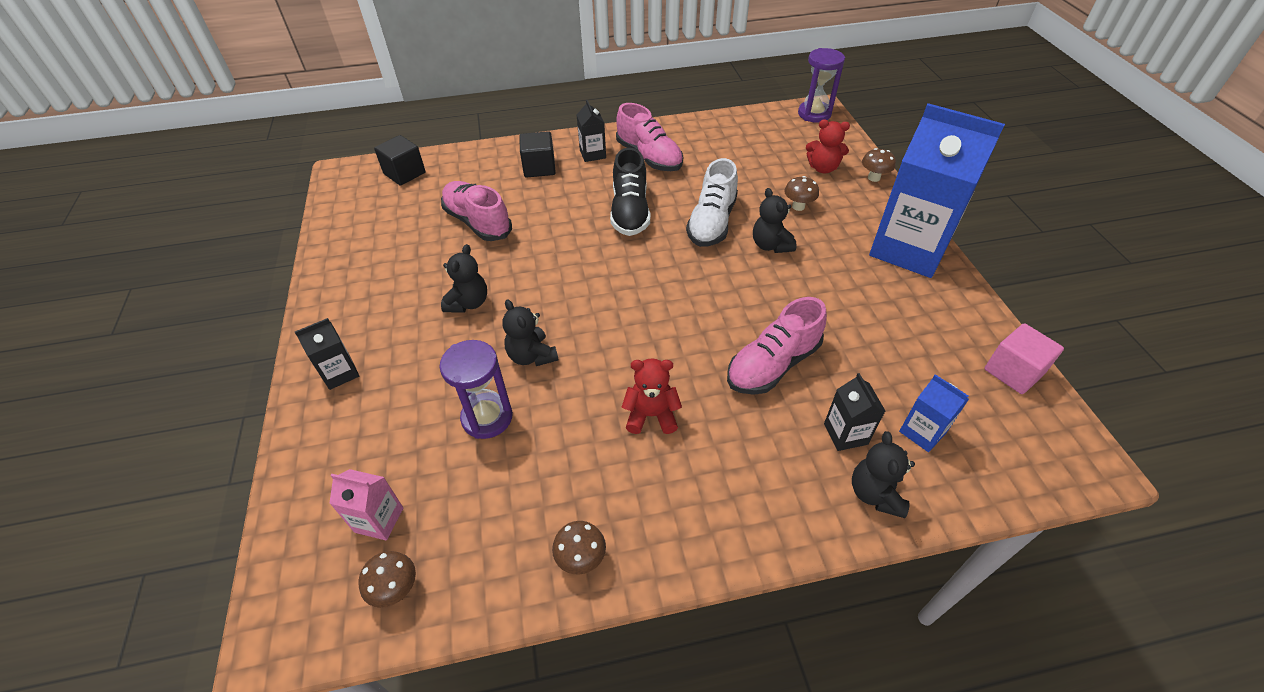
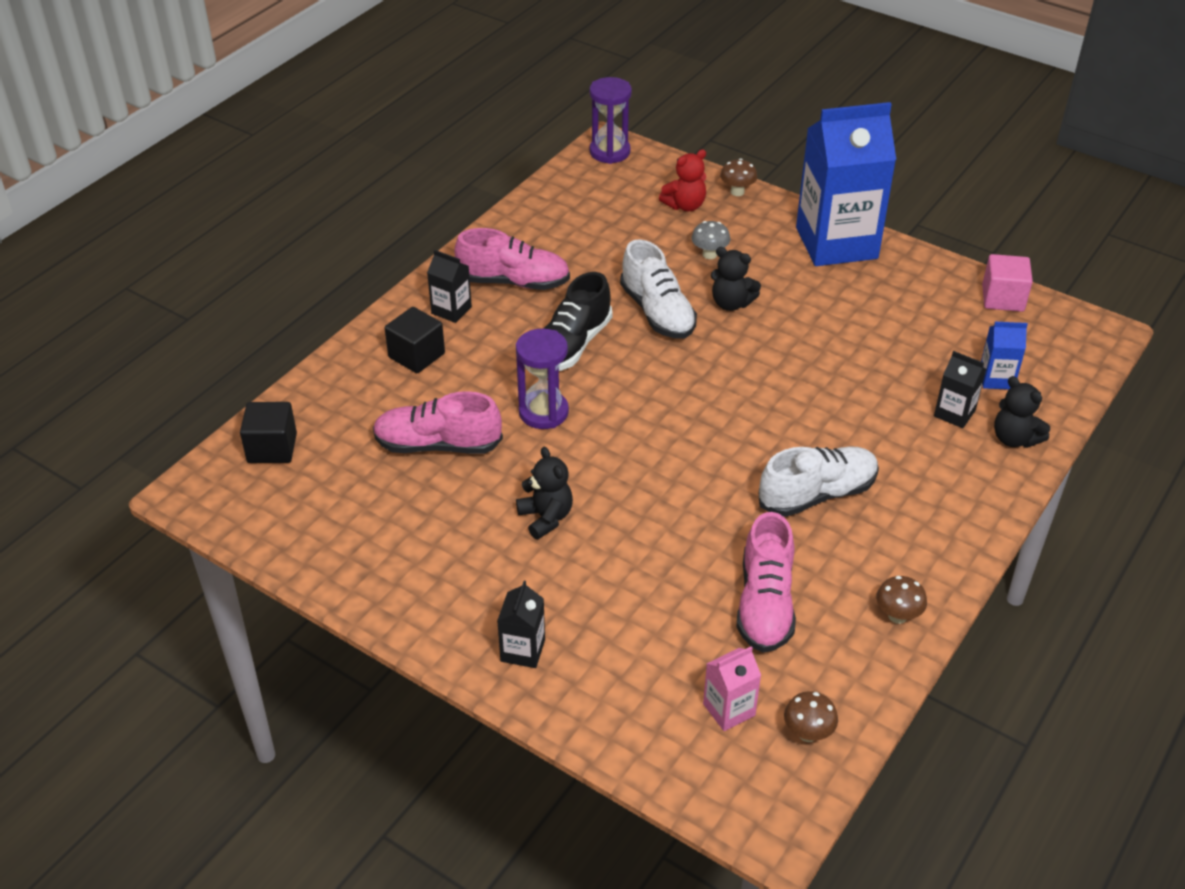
camera: 45 degrees left, 5 degrees down
purple hourglass [439,340,513,439] -> purple hourglass moved to [516,329,569,429]
black teddy bear [502,299,558,366] -> none
black shoe [610,148,650,236] -> black shoe turned 75 degrees clockwise [543,272,612,371]
red teddy bear [622,358,682,434] -> white shoe [759,446,879,517]
pink shoe [727,297,827,395] -> pink shoe moved to [737,512,796,653]
brown mushroom [784,176,819,211] -> grey mushroom [691,221,731,259]

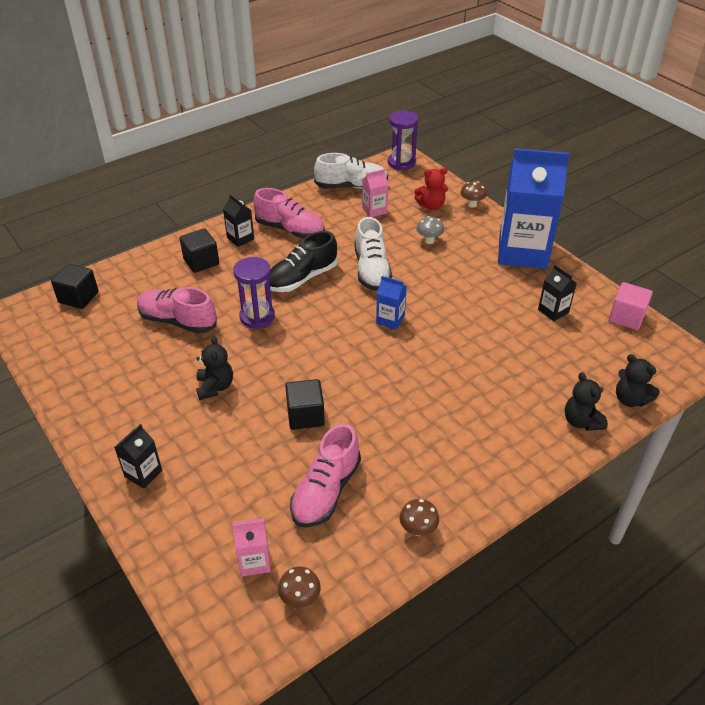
camera: 20 degrees right, 0 degrees up
black teddy bear [711,247,761,311] -> black teddy bear moved to [616,354,660,407]
white shoe [759,446,879,517] -> white shoe moved to [314,153,388,189]
black carton [934,351,986,428] -> black carton moved to [538,265,577,321]
blue carton [981,322,1028,390] -> blue carton moved to [376,276,407,330]
none -> black cube [285,379,325,430]
none -> pink carton [362,169,388,217]

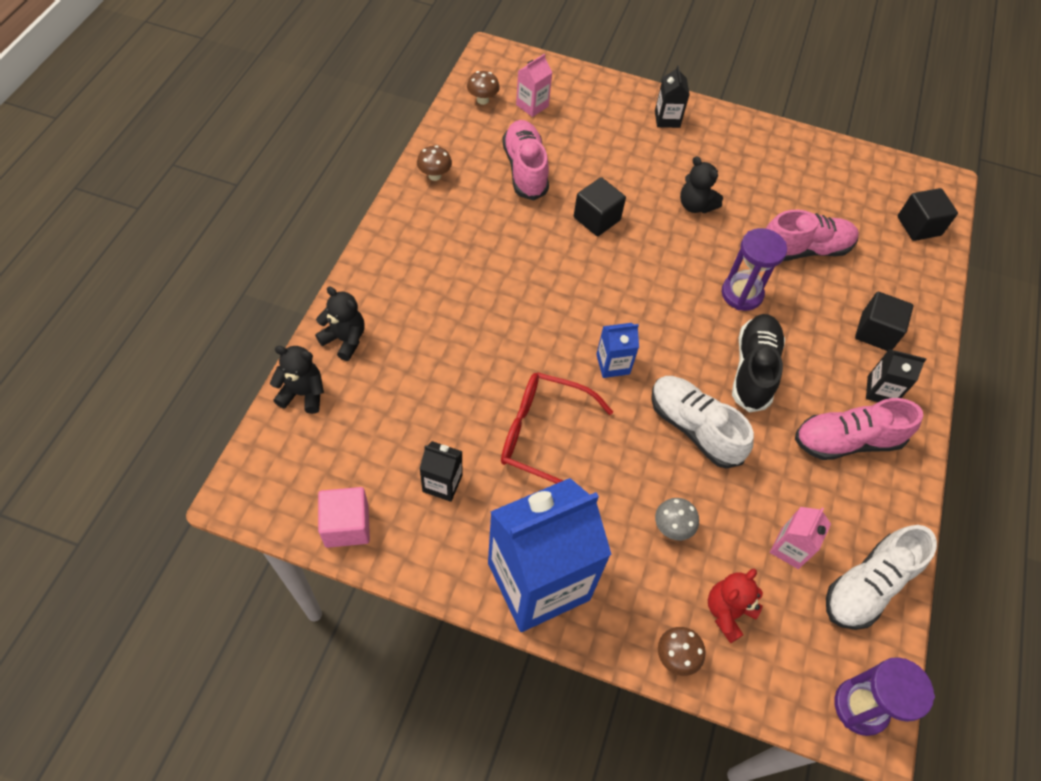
camera: 140 degrees right, 15 degrees up
none -> red glasses [501,372,613,484]

